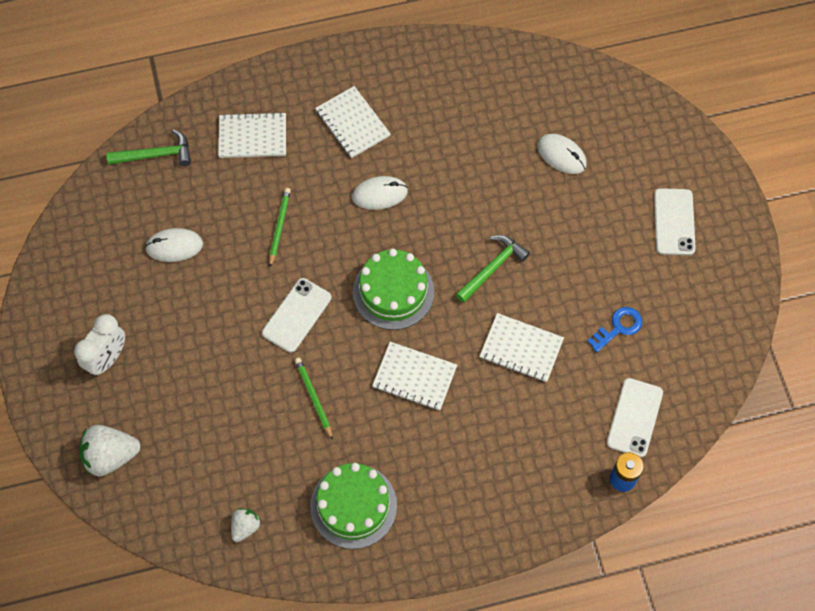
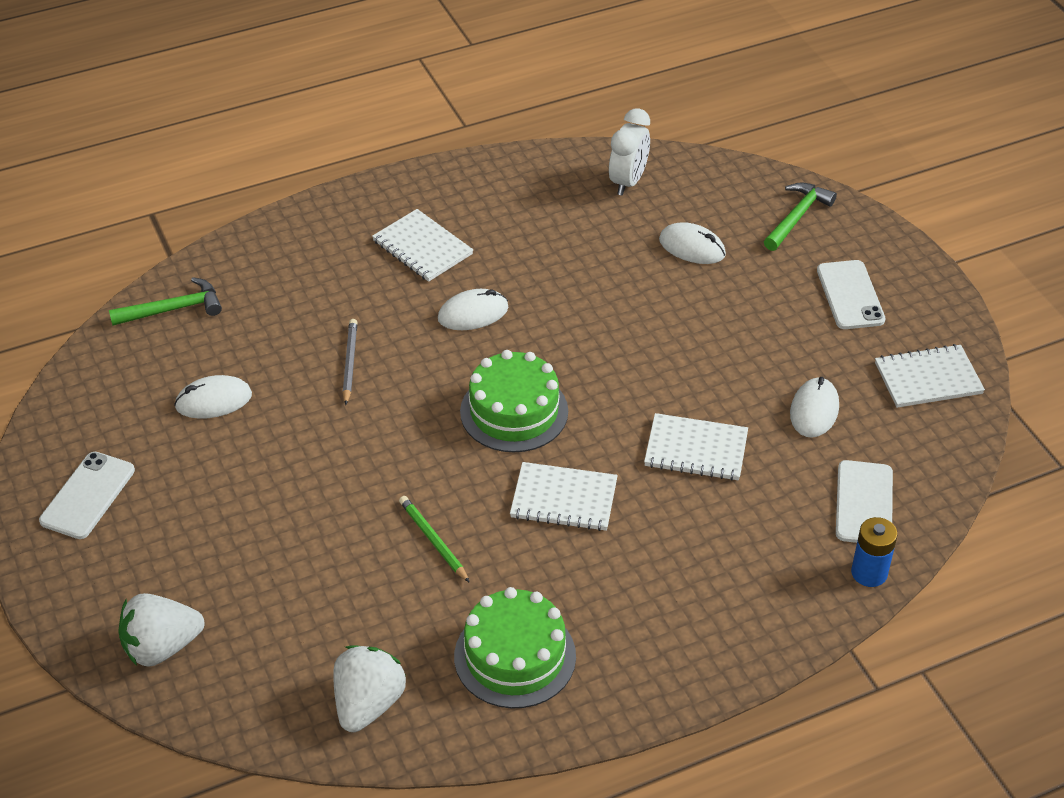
camera: 10 degrees left, 20 degrees down
white clock [74,314,125,376] -> white clock moved to [609,108,650,196]
white notebook [218,112,286,158] -> white notebook moved to [875,344,985,408]
white strawberry [231,508,261,542] -> white strawberry [333,645,406,732], size x1.76
white phone [262,278,331,352] -> white phone moved to [39,452,135,539]
green pencil [269,188,291,267] -> grey pencil [343,319,357,405]
green hammer [455,235,530,303] -> green hammer moved to [764,182,837,251]
blue key [587,307,642,352] -> white mouse [790,377,839,438]

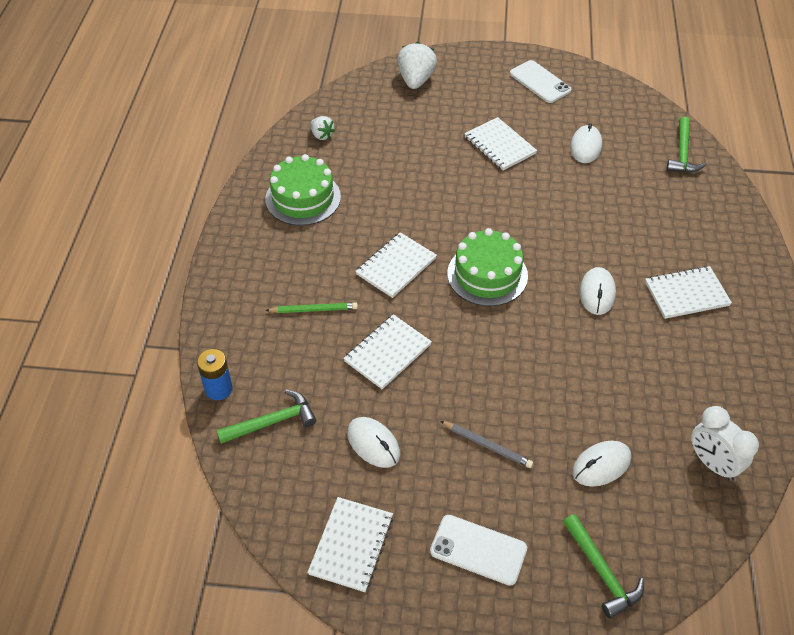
camera: 120 degrees right, 5 degrees up
white strawberry [333,645,406,732] -> white strawberry [310,116,335,140], size x0.57
grey pencil [343,319,357,405] -> grey pencil moved to [440,421,533,468]
green pencil [399,496,470,583] -> green pencil moved to [265,303,358,313]
white phone [836,460,893,543] -> green hammer [217,390,316,444]
none -> white notebook [464,117,537,171]

